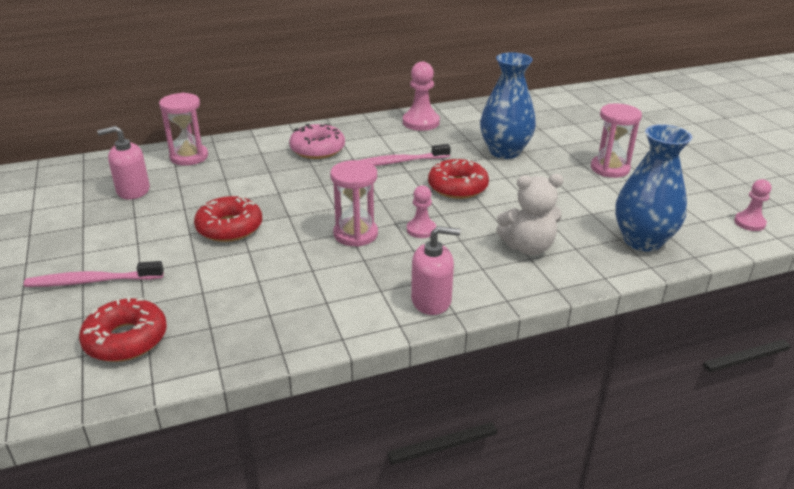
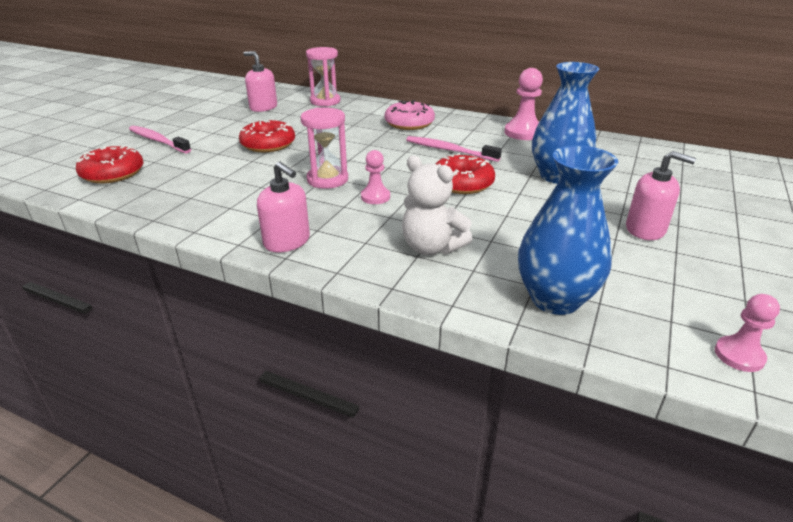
camera: 45 degrees right, 0 degrees up
pink hourglass [591,104,642,178] -> pink soap dispenser [626,151,696,240]

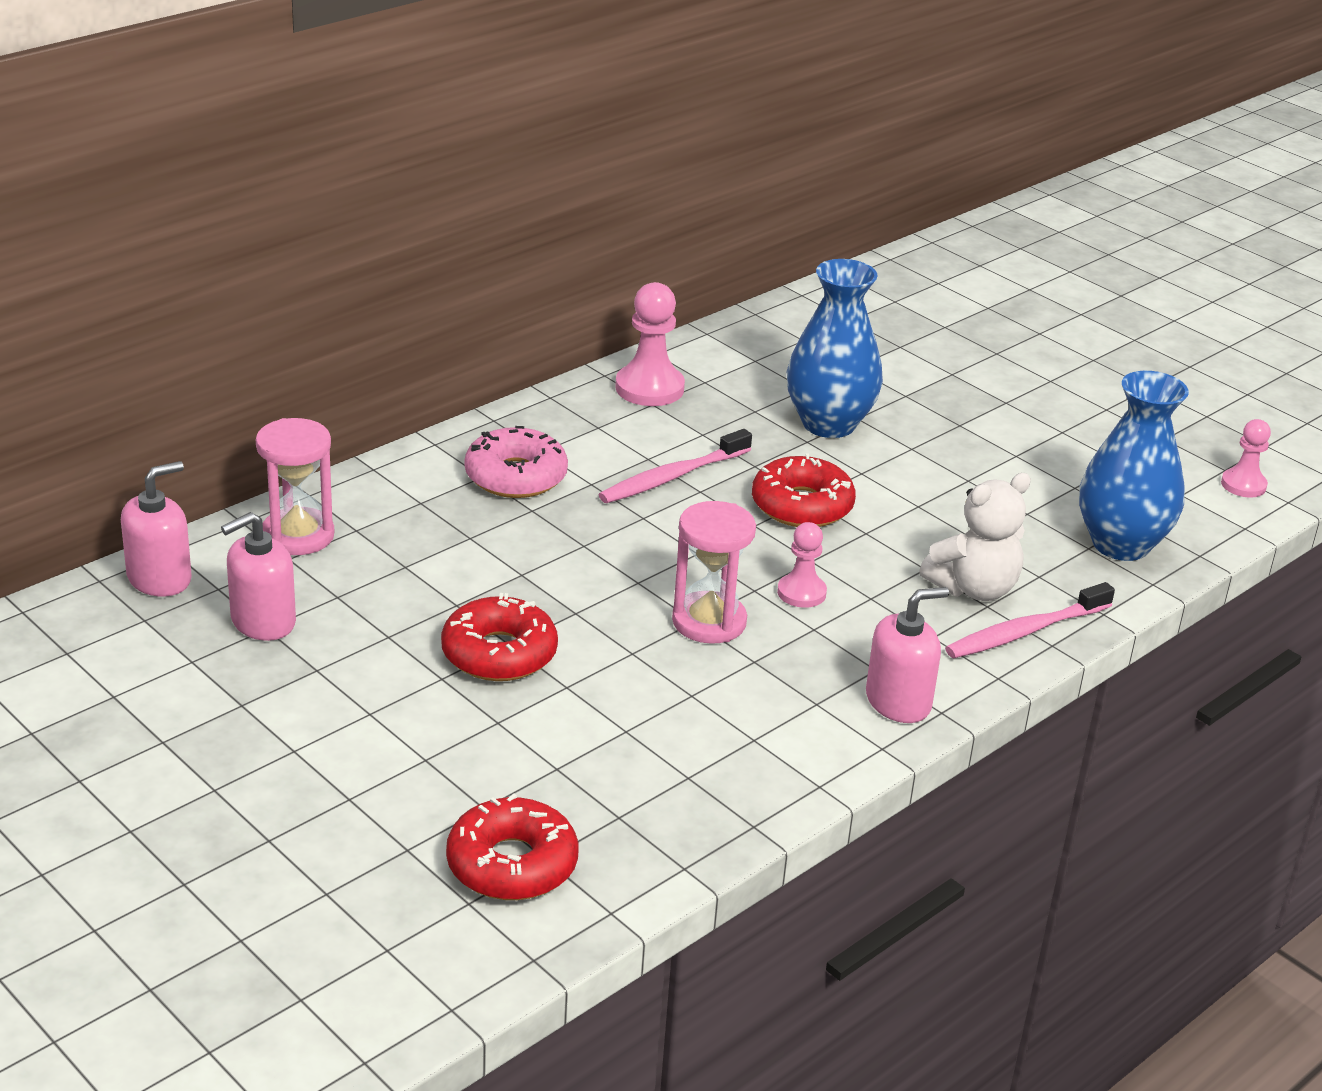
camera: 70 degrees left, 0 degrees up
pink toothbrush [129,126,191,153] -> pink toothbrush moved to [945,582,1115,658]
pink soap dispenser [626,151,696,240] -> pink soap dispenser moved to [121,461,192,597]

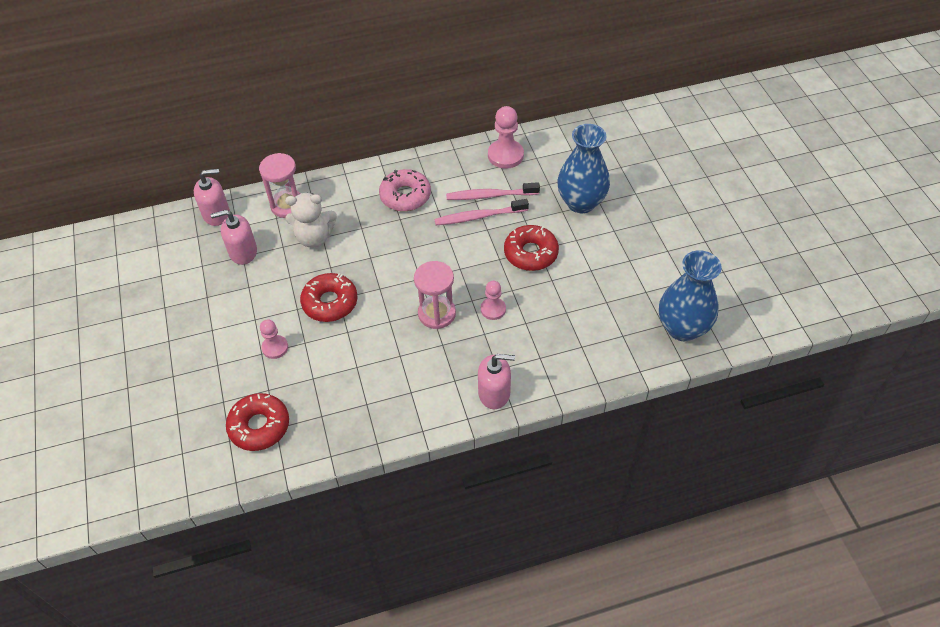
camera: 30 degrees right, 20 degrees up
white teddy bear [919,473,1031,601] -> white teddy bear moved to [285,193,337,248]
pink toothbrush [945,582,1115,658] -> pink toothbrush moved to [446,182,540,200]
pink pawn [1221,419,1271,497] -> pink pawn moved to [260,319,288,359]

